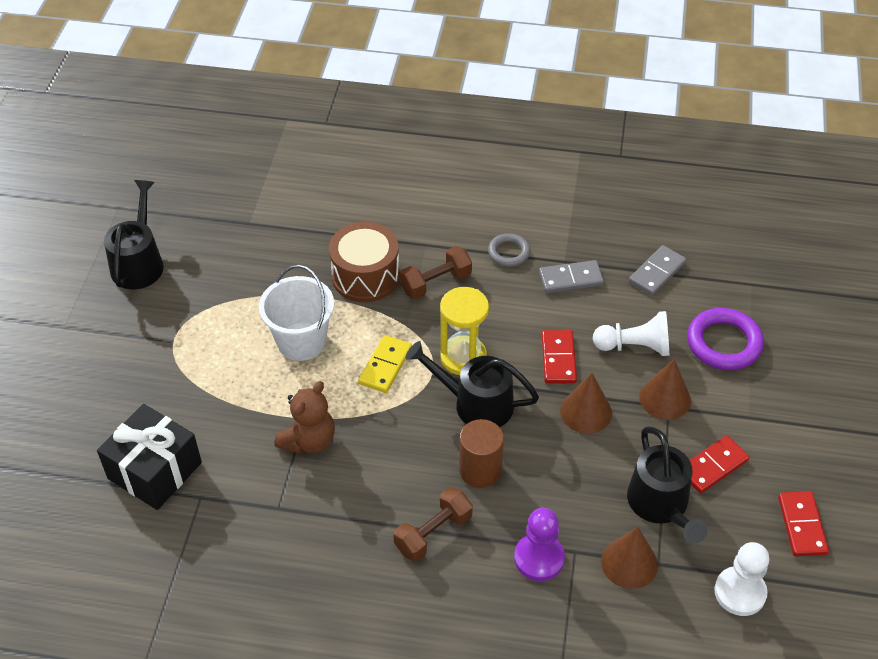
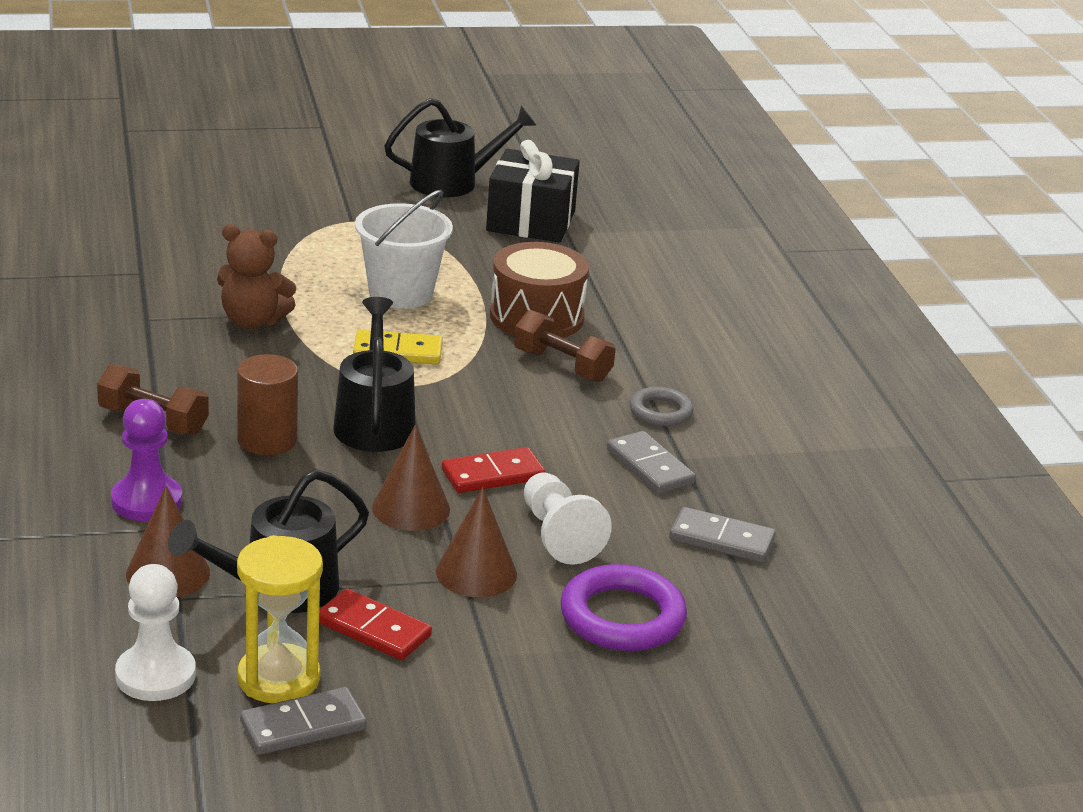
camera: 65 degrees right, 20 degrees down
black gift [97,404,202,510] -> black gift moved to [486,140,580,242]
yellow hourglass [440,287,489,375] -> yellow hourglass moved to [237,535,323,703]
red domino [778,491,829,557] -> grey domino [240,687,366,755]

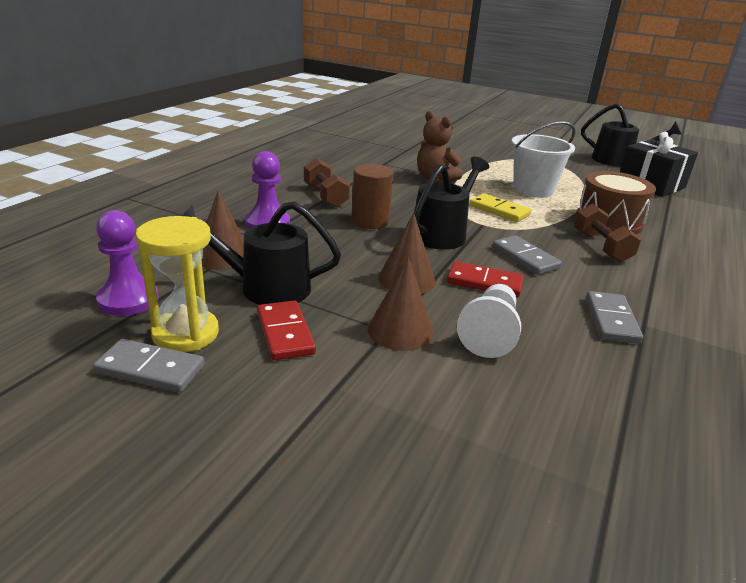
camera: 40 degrees right, 0 degrees up
white pawn [115,564,196,701] -> purple pawn [96,210,159,316]
purple ring [561,564,687,651] -> none
grey ring [629,387,693,426] -> none
grey domino [669,507,776,562] -> grey domino moved to [492,236,562,275]

